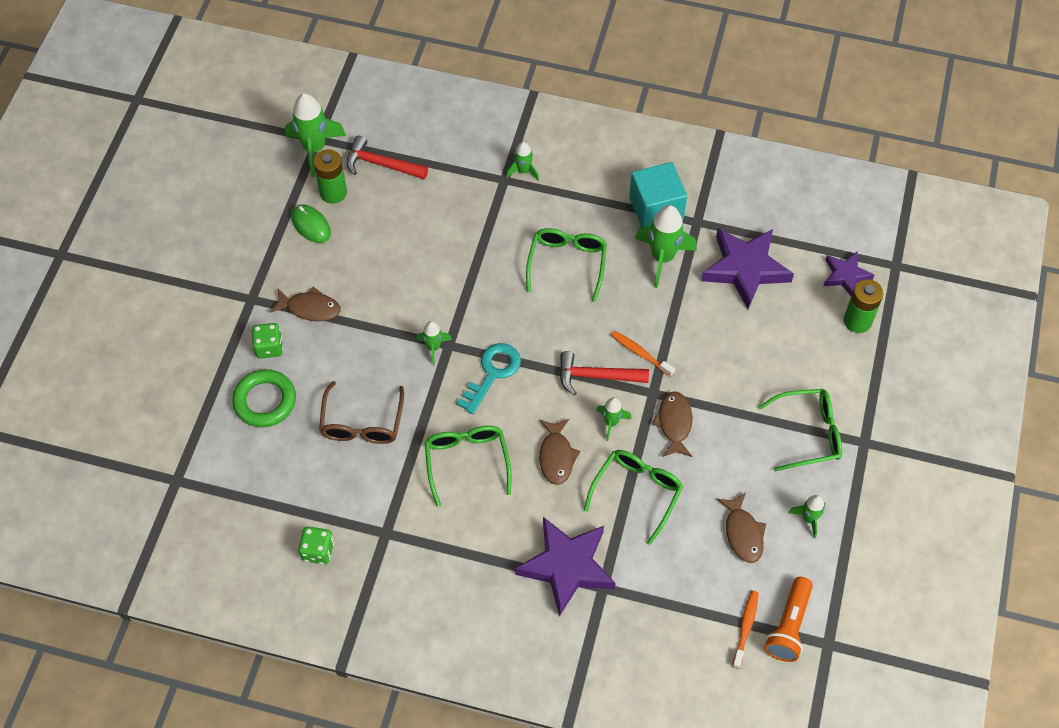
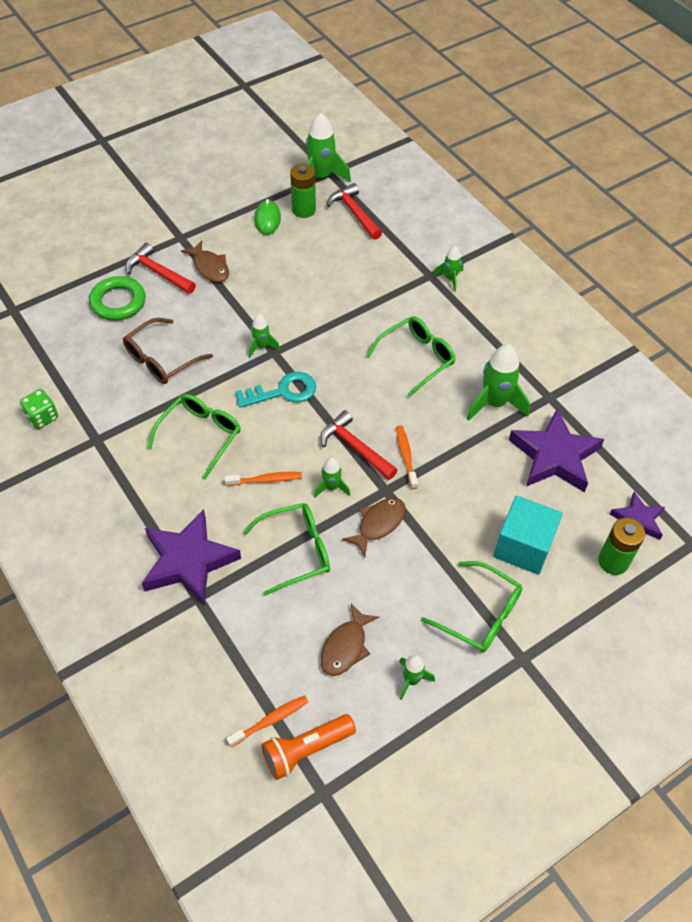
camera: 40 degrees right, 5 degrees down
green dice [252,323,283,359] -> red hammer [126,243,196,294]
brown fish [539,419,580,485] -> orange toothbrush [225,472,302,486]
turquoise cube [629,162,687,227] -> turquoise cube moved to [493,496,563,575]

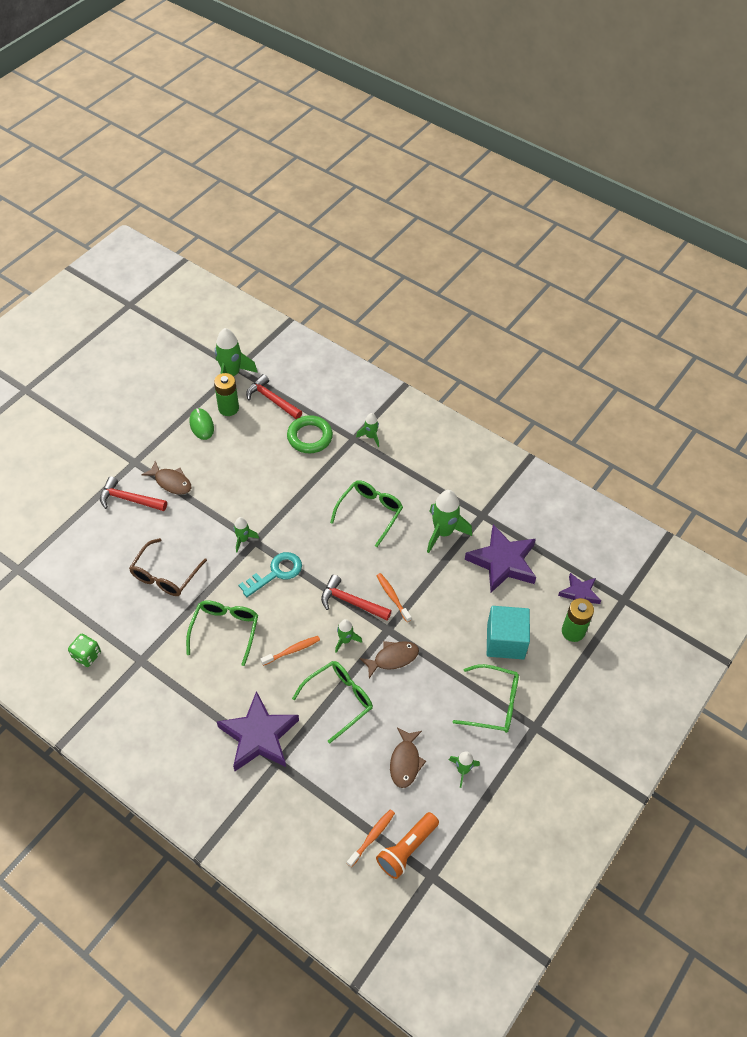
camera: 20 degrees left, 0 degrees up
green ring [89,276,146,321] -> green ring moved to [287,415,333,453]
brown fish [342,498,406,557] -> brown fish turned 45 degrees clockwise [359,641,419,678]

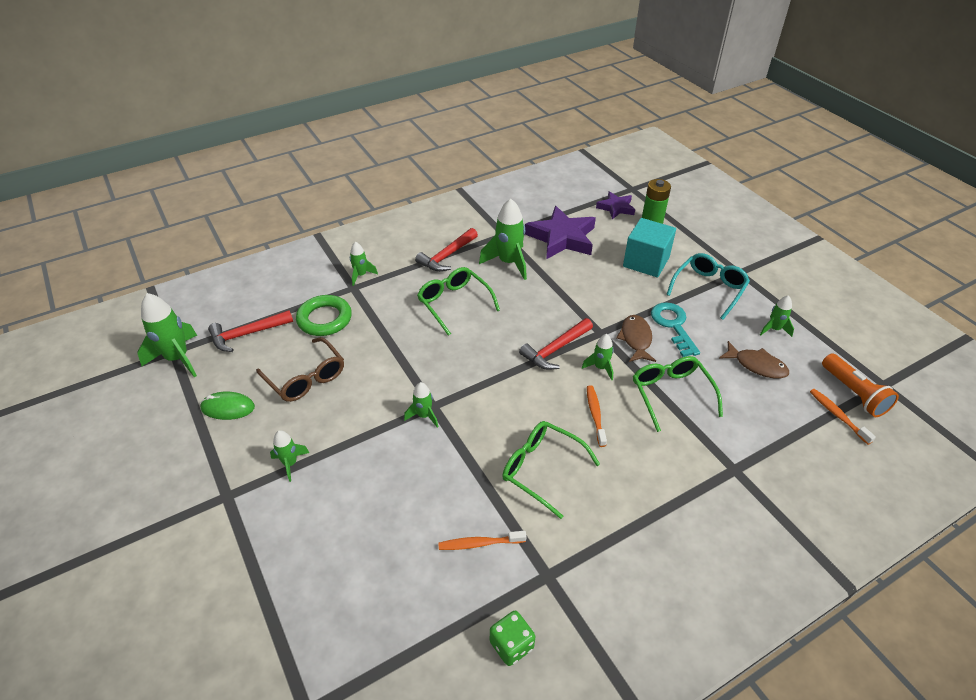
camera: 65 degrees left, 10 degrees down
red hammer [100,476,167,511] -> red hammer moved to [415,228,478,272]
brown glasses [129,538,207,596] -> brown glasses moved to [256,337,344,402]
brown fish [141,461,191,495] -> green rocket [270,430,309,482]
green battery [214,373,239,416] -> none
purple star [216,691,299,771] -> none
turquoise key [239,552,302,597] -> turquoise key moved to [651,302,700,357]
orange toothbrush [377,573,411,622] -> orange toothbrush moved to [438,531,527,550]
green glasses [453,664,519,733] -> turquoise glasses [666,253,750,320]

